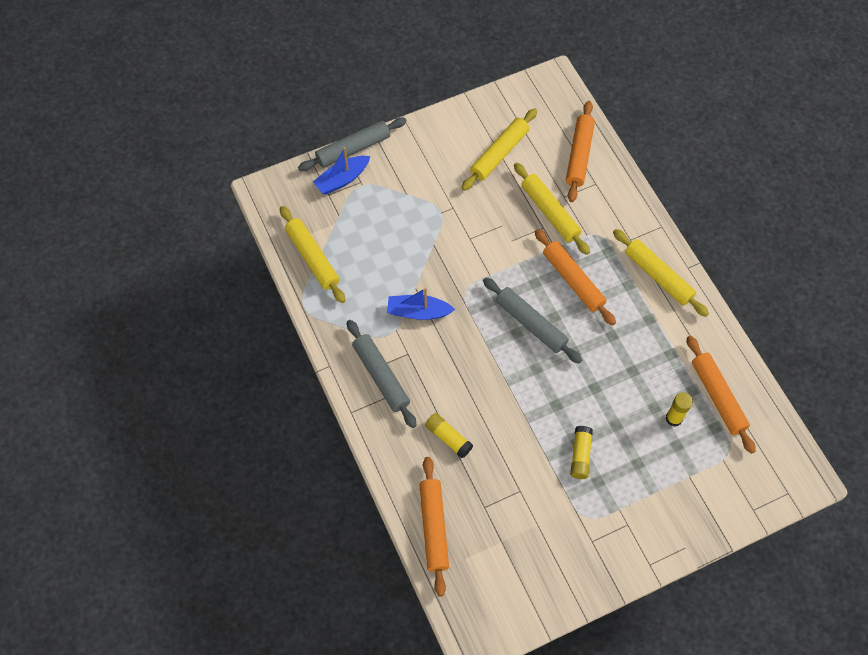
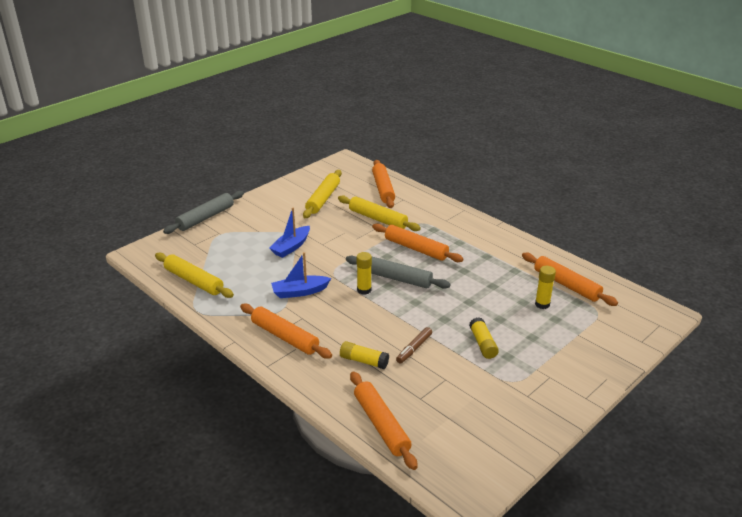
camera: 20 degrees left, 30 degrees down
blue boat [313,147,370,194] -> blue boat moved to [269,208,310,258]
grey rolling pin [347,320,417,428] -> orange rolling pin [240,303,332,359]
yellow rolling pin [613,229,709,317] -> none
none -> yellow glue stick [356,252,372,295]
none -> brown marker [396,327,432,364]

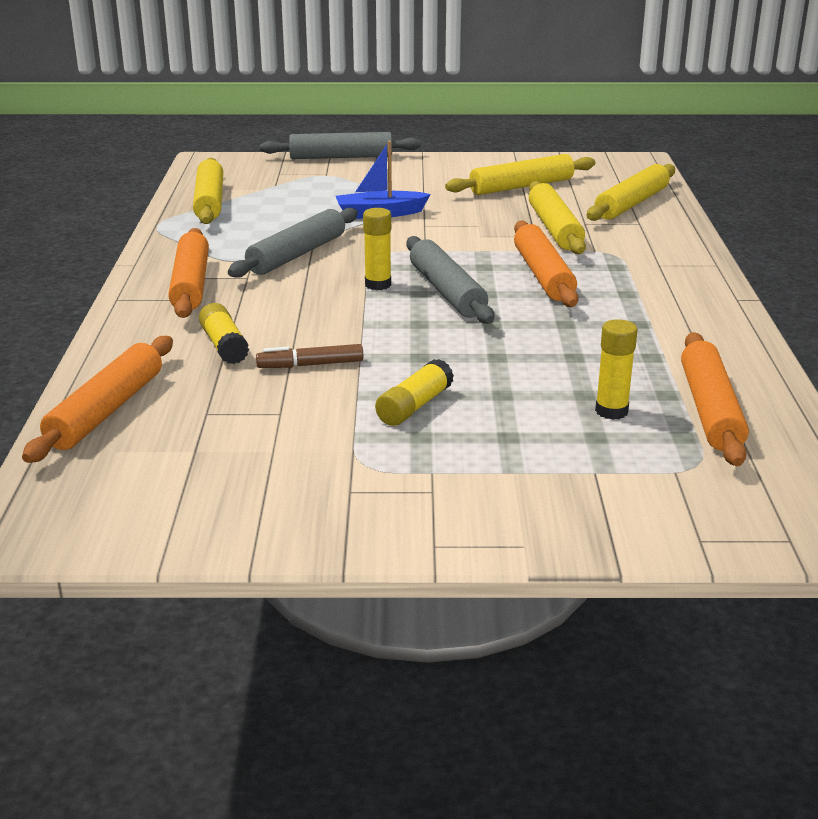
camera: 45 degrees right, 5 degrees down
blue boat [271,252,331,298] -> grey rolling pin [228,208,358,278]
orange rolling pin [372,160,395,208] -> yellow rolling pin [587,164,675,221]

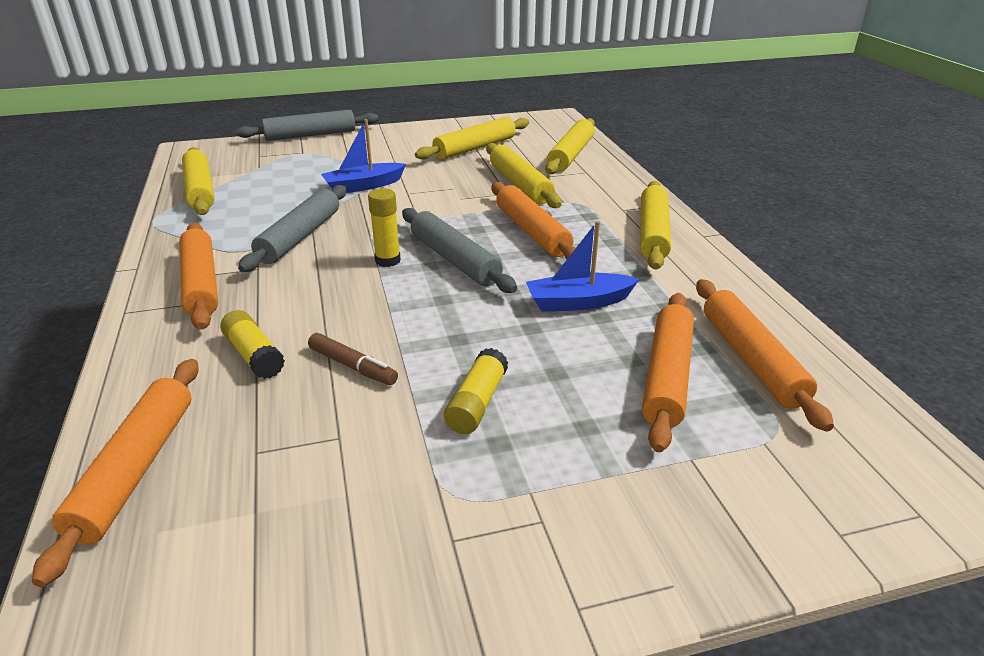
camera: 15 degrees left, 5 degrees up
brown marker [256,344,363,368] -> brown marker turned 120 degrees counterclockwise [308,333,398,385]
yellow glue stick [595,319,638,420] -> orange rolling pin [642,293,694,452]
none -> blue boat [526,221,639,312]
none -> yellow rolling pin [640,181,671,270]

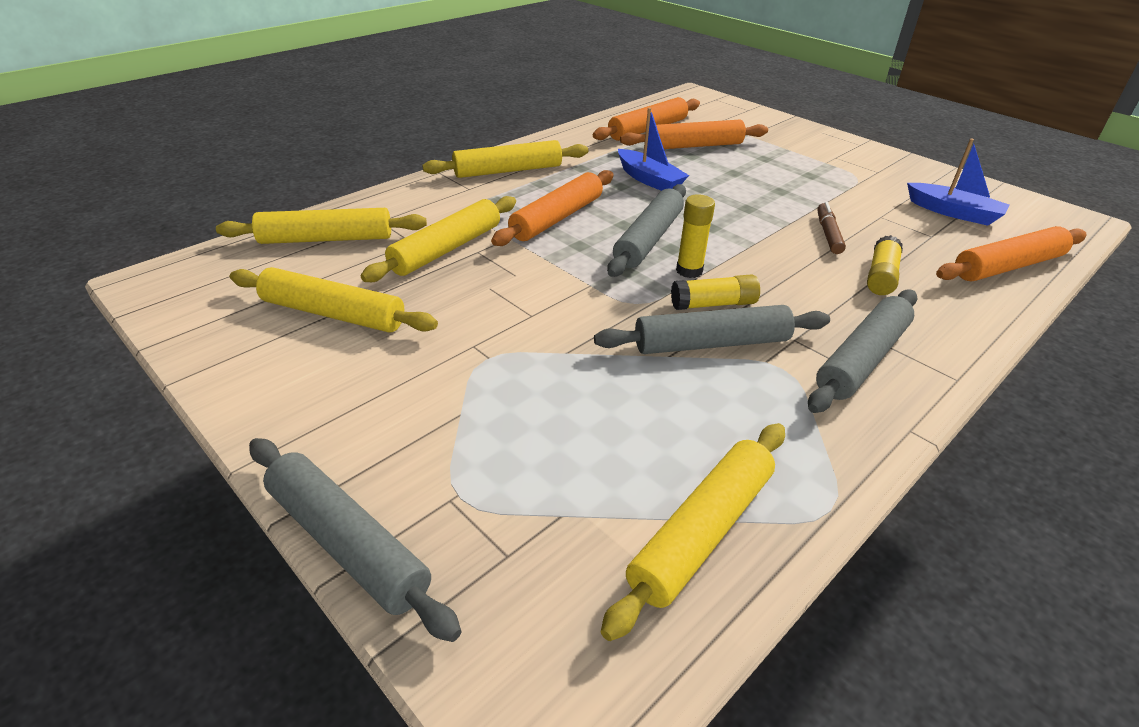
camera: 120 degrees left, 5 degrees up
orange rolling pin [179,223,218,330] -> grey rolling pin [808,289,917,413]
blue boat [321,119,406,193] -> blue boat moved to [907,138,1009,226]
yellow glue stick [444,348,508,434] -> yellow glue stick moved to [671,275,760,310]

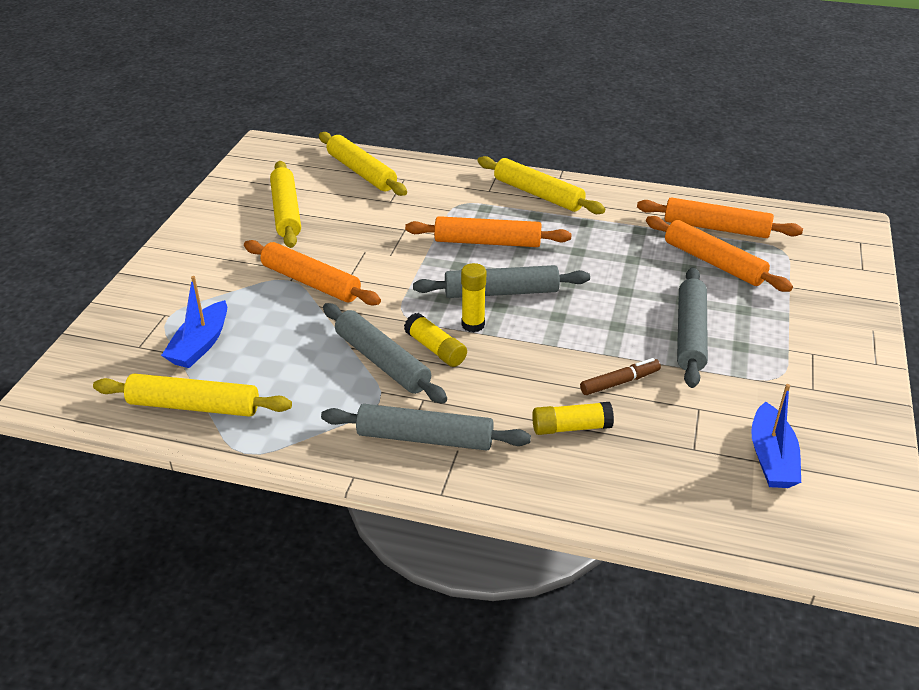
camera: 60 degrees right, 0 degrees up
grey rolling pin [249,438,461,642] -> grey rolling pin moved to [677,267,708,388]
yellow rolling pin [361,196,516,282] -> none
blue boat [618,107,689,191] -> blue boat moved to [161,276,227,368]
orange rolling pin [936,226,1087,281] -> orange rolling pin moved to [244,240,381,305]

